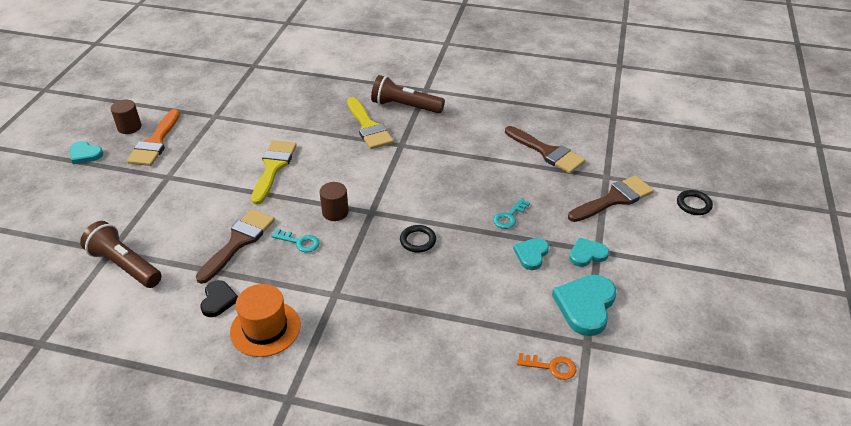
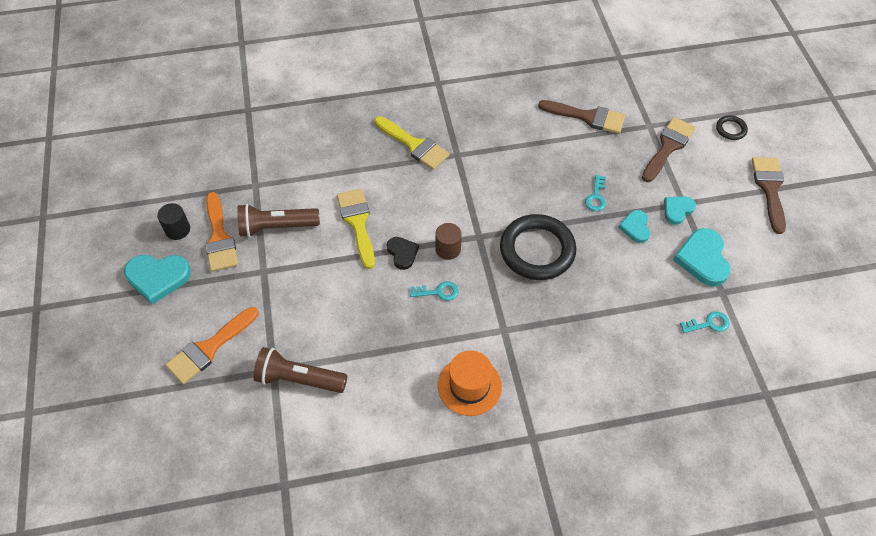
camera: 25 degrees left, 15 degrees up
turquoise heart [70,141,103,164] -> turquoise heart [124,255,191,304], size x1.68
brown cylinder [111,99,141,134] -> black cylinder [157,203,190,240]
brown brush [196,209,275,284] -> brown brush moved to [752,157,786,234]
black heart [200,280,238,317] -> black heart moved to [387,237,419,270]
brown flashlight [371,75,445,113] -> brown flashlight moved to [237,204,320,237]
black ring [400,225,436,252] -> black ring [500,214,576,280], size x2.24
orange key [517,353,577,380] -> turquoise key [680,311,730,333]
none -> orange brush [165,307,258,384]

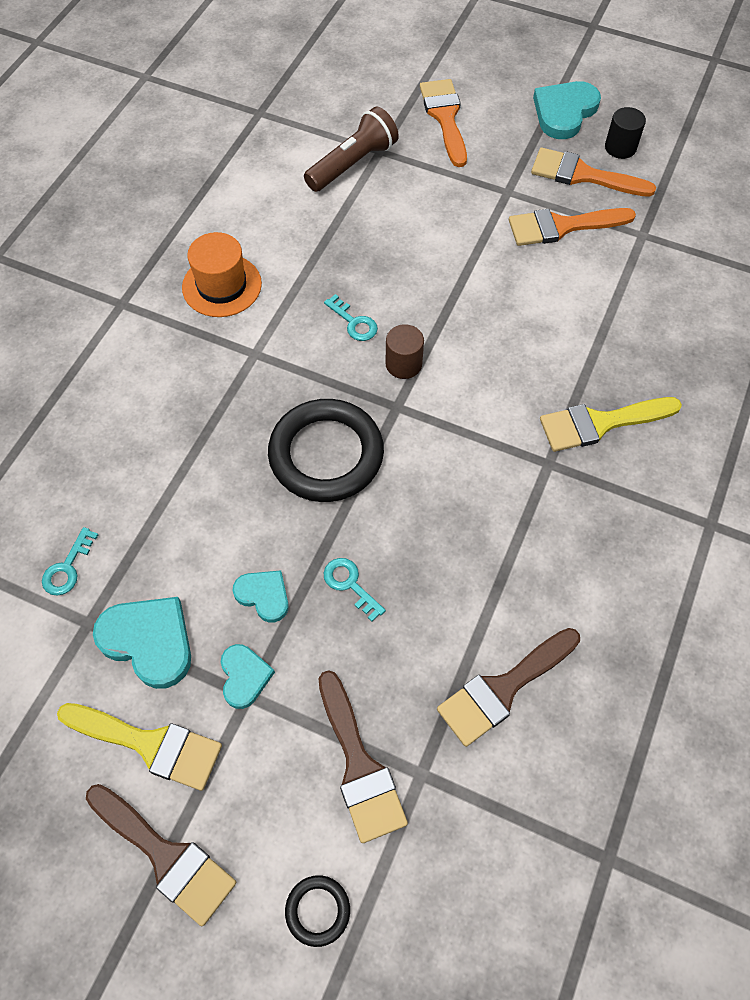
camera: 125 degrees right, 5 degrees up
brown flashlight [237,204,320,237] -> orange brush [509,208,636,246]
yellow brush [337,189,375,269] -> yellow brush moved to [57,703,222,791]
black heart [387,237,419,270] -> none
turquoise key [410,281,459,301] -> turquoise key turned 75 degrees counterclockwise [324,294,378,341]

